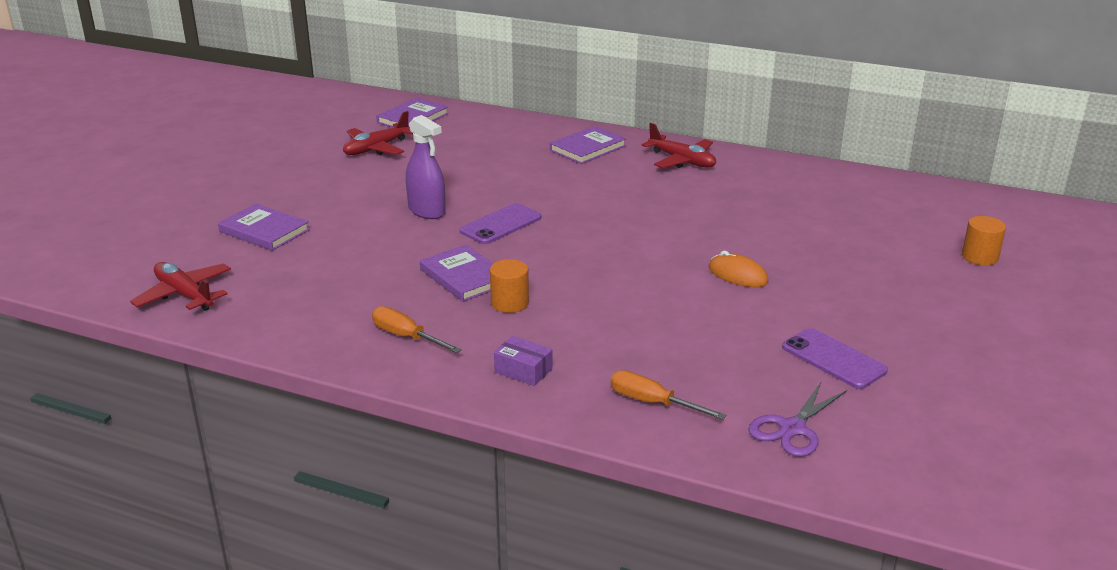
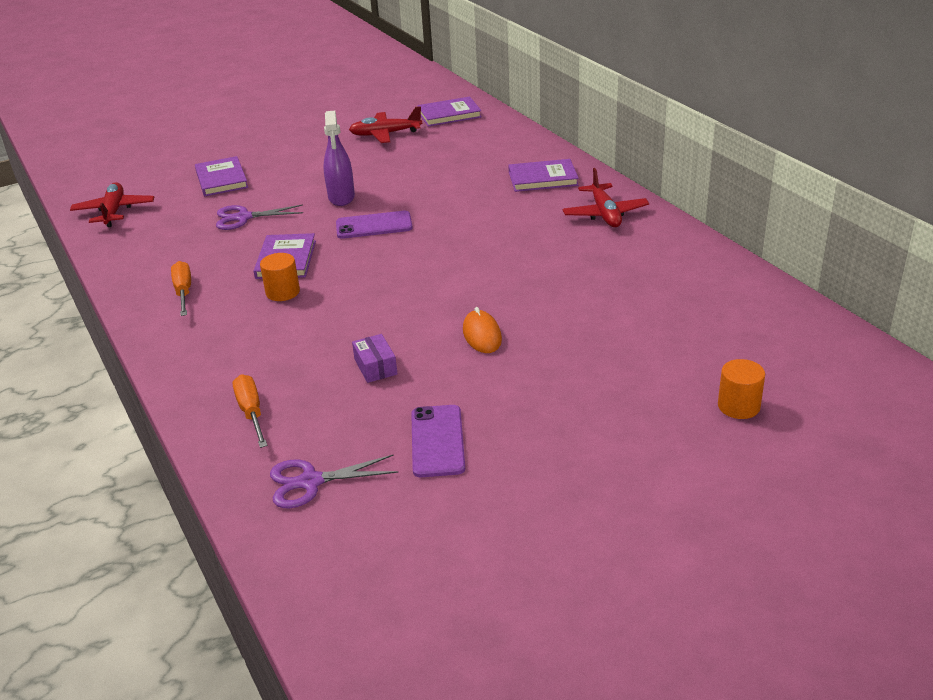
camera: 40 degrees right, 5 degrees up
purple box [494,336,553,386] -> purple box moved to [352,334,397,383]
none -> purple scissors [216,204,303,230]

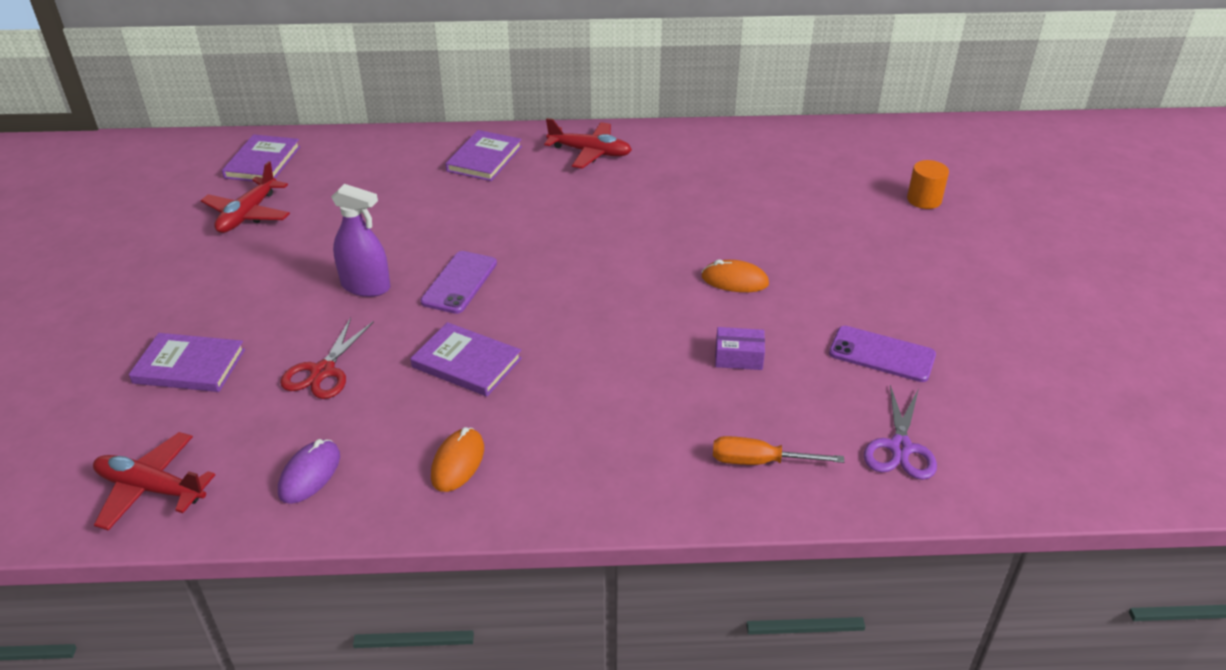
camera: 65 degrees left, 5 degrees up
orange screwdriver [171,261,191,316] -> orange mouse [431,427,484,492]
purple scissors [216,204,303,230] -> red scissors [280,318,374,399]
orange cylinder [260,253,300,301] -> none
none -> purple mouse [278,439,340,504]

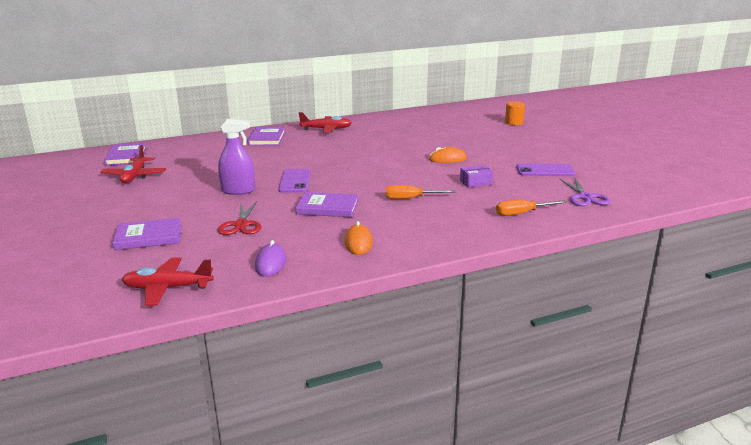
camera: 20 degrees left, 15 degrees down
none -> orange screwdriver [385,185,456,199]

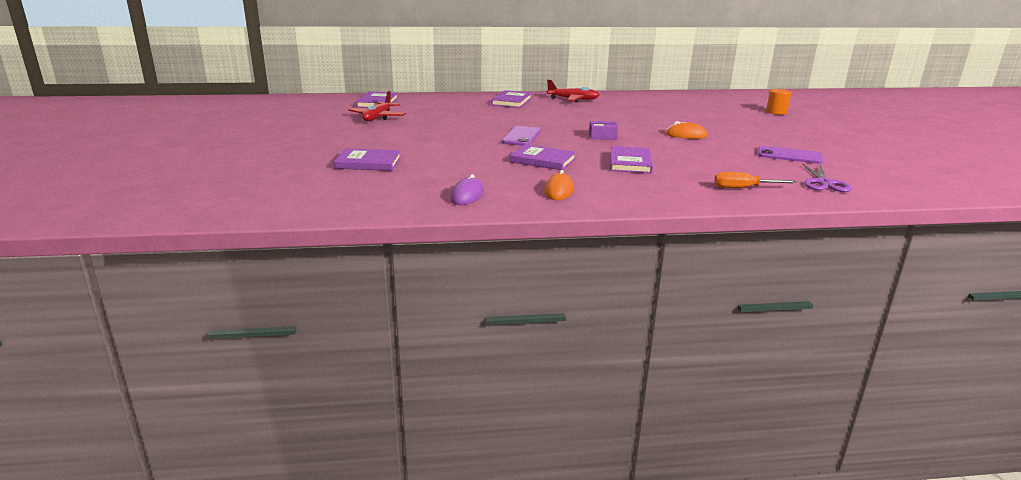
camera: 15 degrees right, 0 degrees up
red plane [121,257,214,306] -> none
purple spray bottle [218,119,255,195] -> none
red scissors [218,201,261,235] -> none
orange screwdriver [385,185,456,199] -> purple book [610,146,653,173]
purple box [460,165,493,188] -> purple box moved to [589,121,618,140]

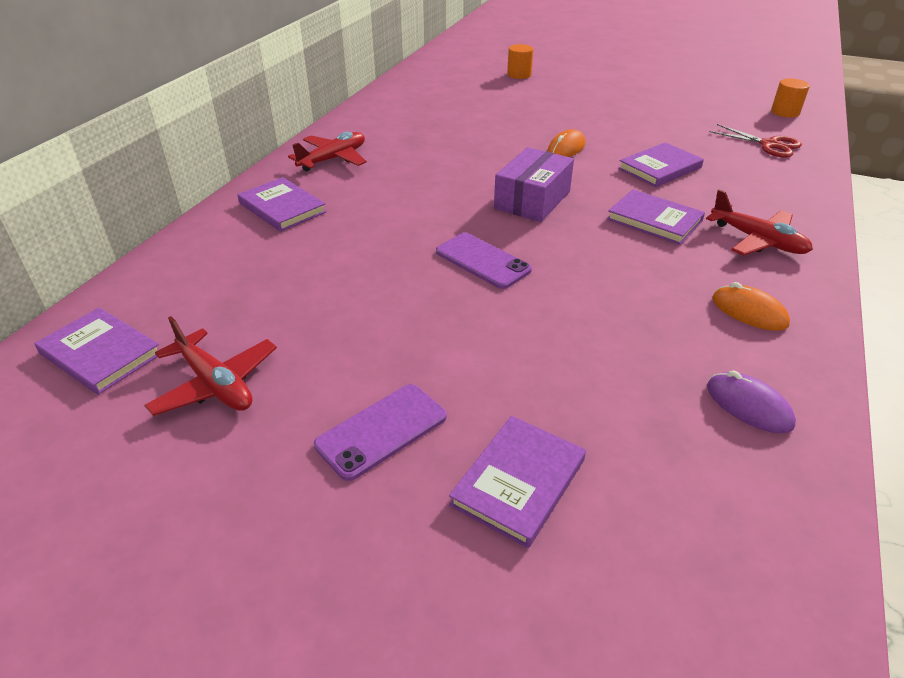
camera: 60 degrees left, 15 degrees up
purple book [510,144,576,170] -> purple book moved to [618,142,704,187]
purple box [589,121,618,140] -> purple box [494,147,574,222], size x1.81
orange screwdriver [714,172,798,188] -> none
purple phone [758,146,823,164] -> purple phone moved to [314,384,447,481]
purple scissors [802,163,852,192] -> red scissors [709,124,802,157]
none -> red plane [706,190,813,255]
none -> orange cylinder [771,78,810,118]

